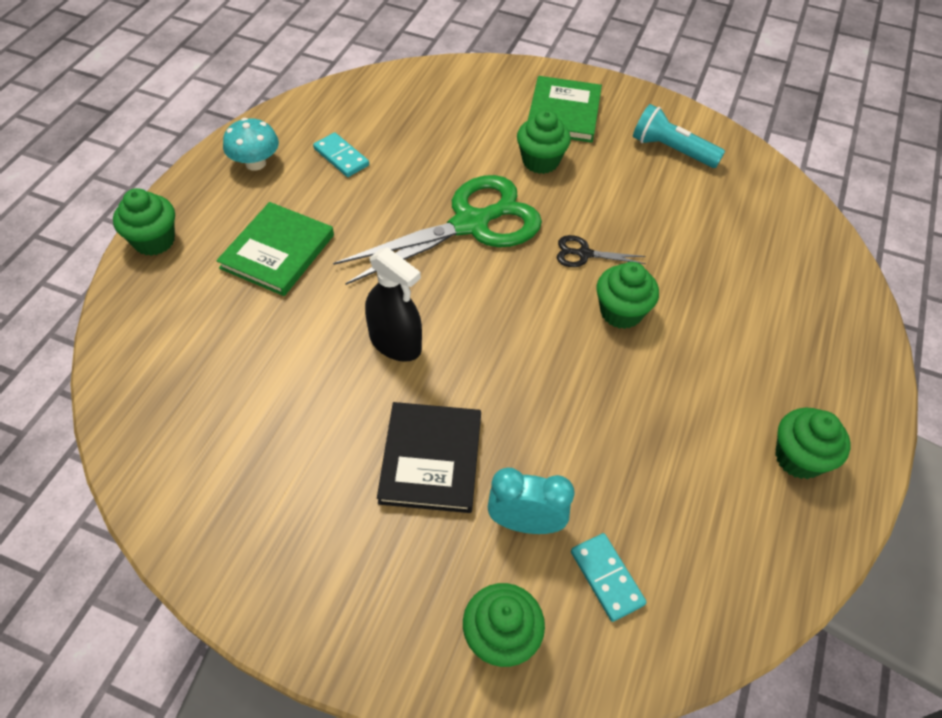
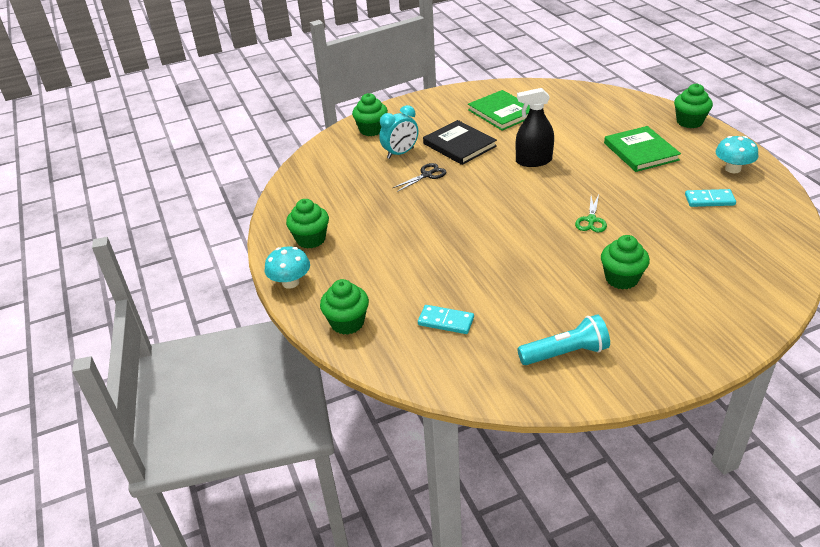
camera: 140 degrees right, 15 degrees down
green scissors [333,175,542,285] -> green scissors [575,195,607,232], size x0.41
green book [528,76,602,143] -> green book moved to [468,90,530,131]
black scissors [557,235,646,267] -> black scissors moved to [393,163,447,192]
turquoise domino [571,533,647,622] -> turquoise domino moved to [418,305,474,334]
green cupcake [596,262,659,329] -> green cupcake moved to [320,279,369,335]
none -> turquoise mushroom [265,246,310,289]

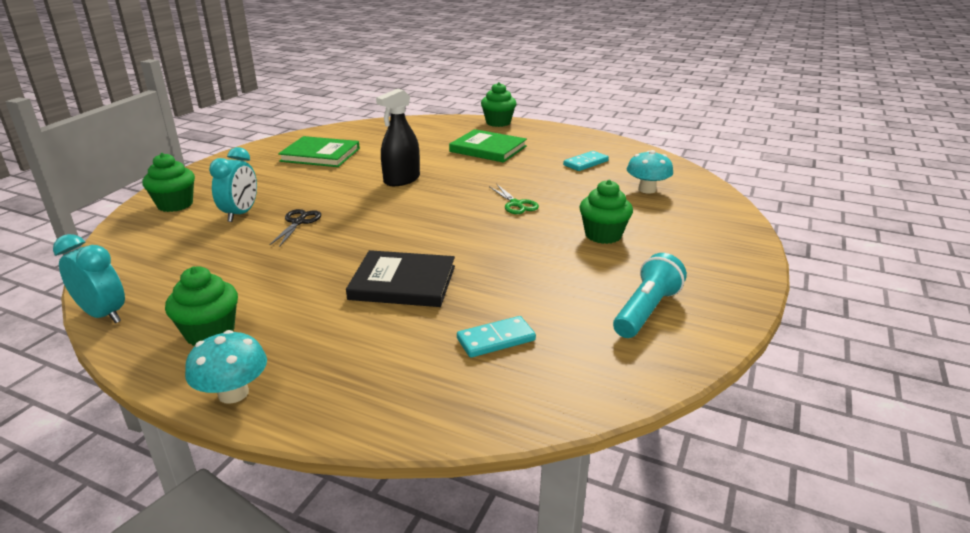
camera: 45 degrees left, 10 degrees down
green cupcake [320,279,369,335] -> none
black book [423,120,497,165] -> black book moved to [346,250,455,307]
turquoise mushroom [716,136,758,173] -> turquoise mushroom moved to [627,150,673,194]
none -> turquoise clock [53,234,125,323]

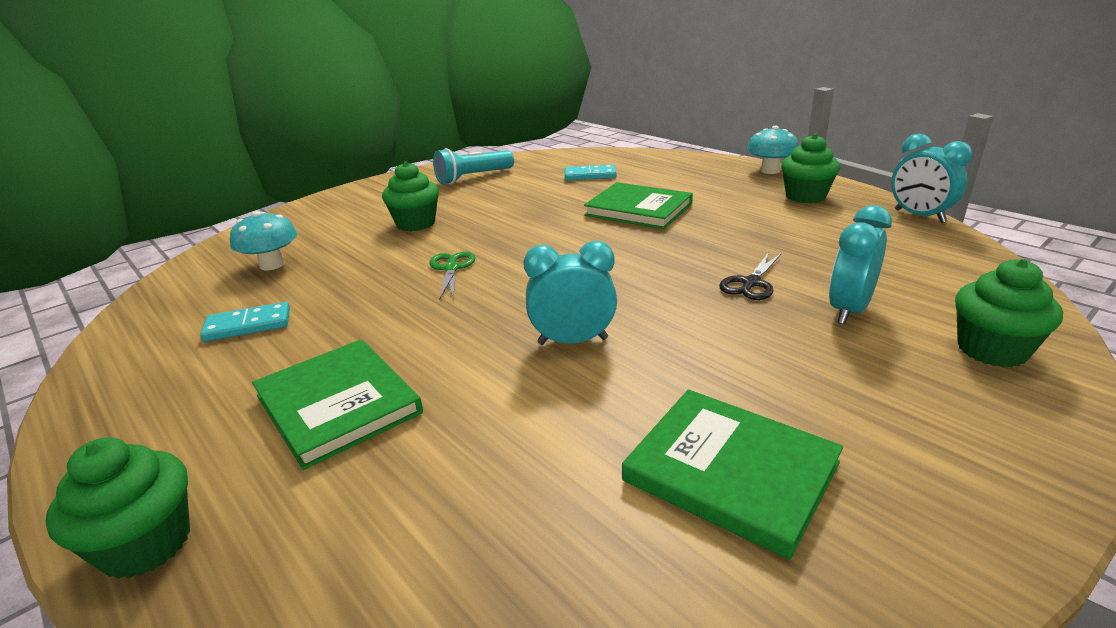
camera: 155 degrees left, 0 degrees up
black book [346,250,455,307] -> green book [584,182,693,229]
black spray bottle [376,89,420,186] -> turquoise clock [523,241,617,345]

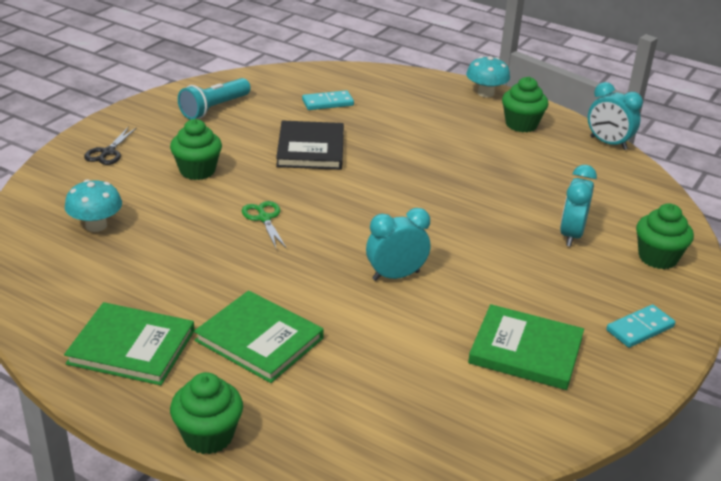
camera: 20 degrees left, 5 degrees up
turquoise domino [200,302,290,342] -> turquoise domino moved to [606,304,675,348]
green book [584,182,693,229] -> green book moved to [64,302,194,385]
black scissors [719,252,781,300] -> black scissors moved to [84,127,137,165]
none -> black book [276,121,344,170]

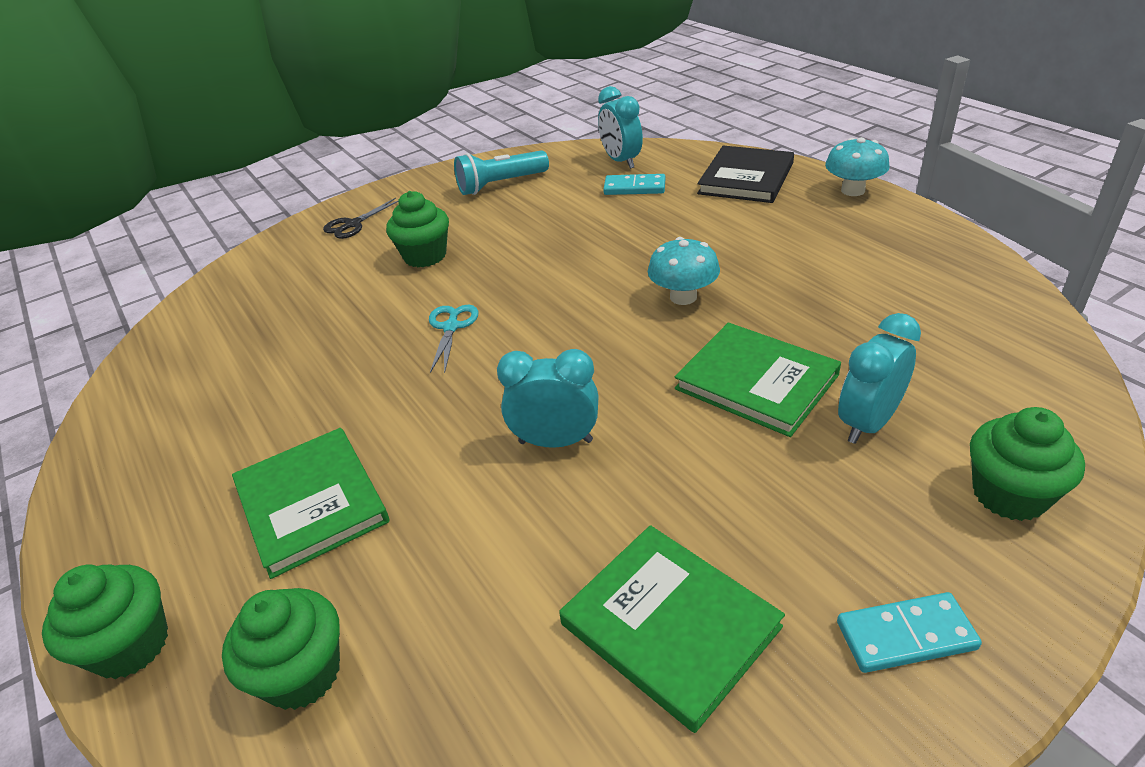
camera: 30 degrees right, 5 degrees up
green book [64,302,194,385] -> green book moved to [675,323,841,437]
turquoise mushroom [65,179,122,232] -> turquoise mushroom moved to [648,237,720,305]
green scissors [242,201,287,249] -> turquoise scissors [429,305,478,373]
black book [276,121,344,170] -> black book moved to [697,146,794,203]
green cupcake [502,77,548,132] -> green cupcake moved to [222,588,340,710]
turquoise clock [588,82,643,150] -> turquoise clock moved to [598,86,643,169]

